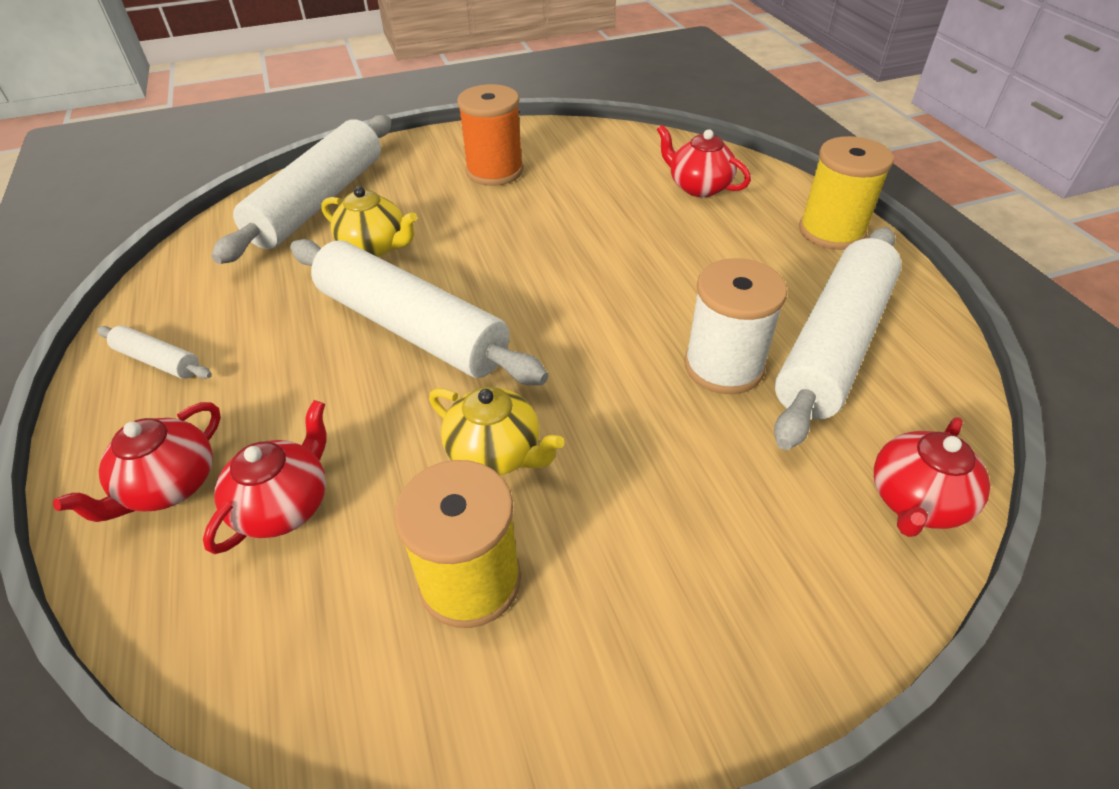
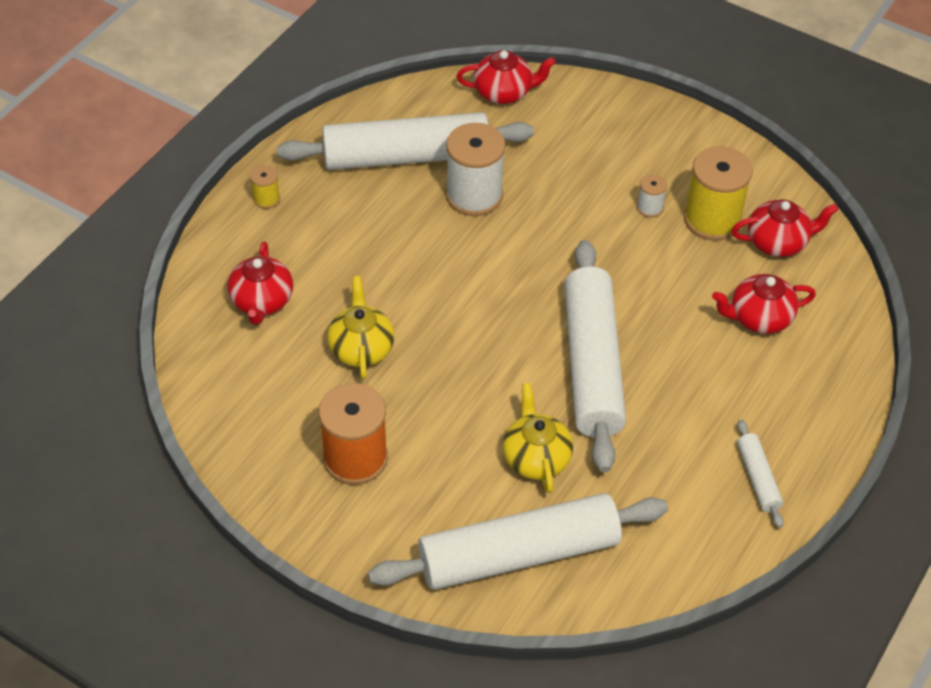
camera: 130 degrees left, 5 degrees up
red teapot [53,402,221,522] -> red teapot moved to [732,199,838,257]
yellow teapot [429,386,565,475] -> yellow teapot moved to [327,276,394,379]
yellow spool [799,136,894,250] -> yellow spool [250,165,280,209], size x0.47
none -> white spool [637,174,667,218]

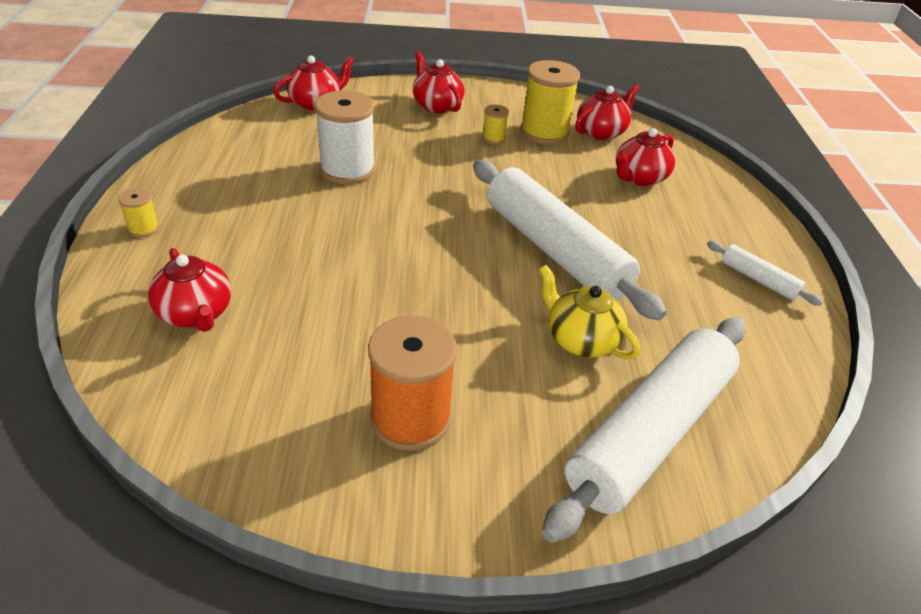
camera: 35 degrees left, 10 degrees down
white rolling pin [277,112,534,170] -> none
yellow teapot [327,276,394,379] -> none
white spool [637,174,667,218] -> yellow spool [482,105,509,144]
none -> red teapot [412,52,465,113]

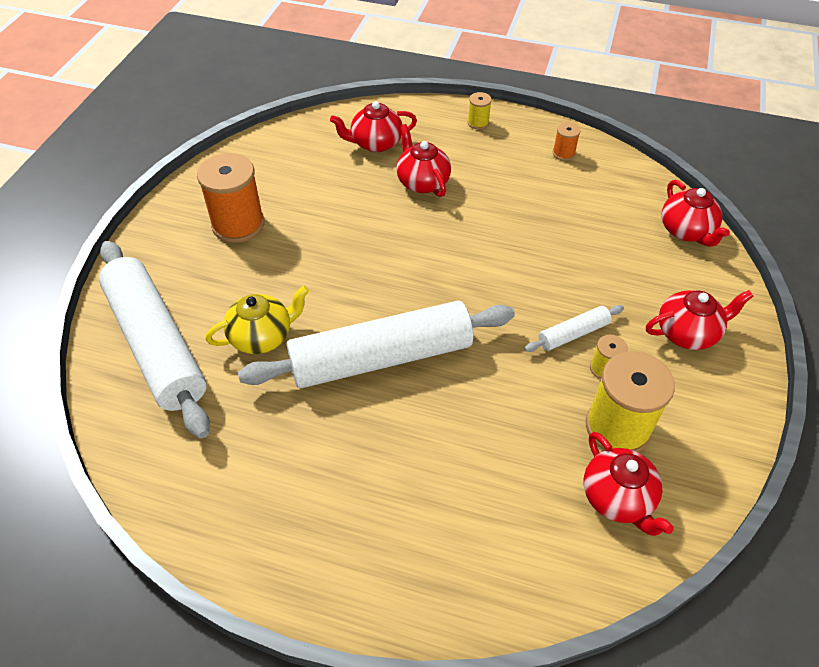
camera: 110 degrees right, 10 degrees up
white spool [315,90,375,184] -> none
red teapot [616,128,675,186] -> red teapot moved to [396,124,451,197]
white rolling pin [707,241,823,306] -> white rolling pin moved to [524,305,624,352]
none -> orange spool [553,122,581,161]

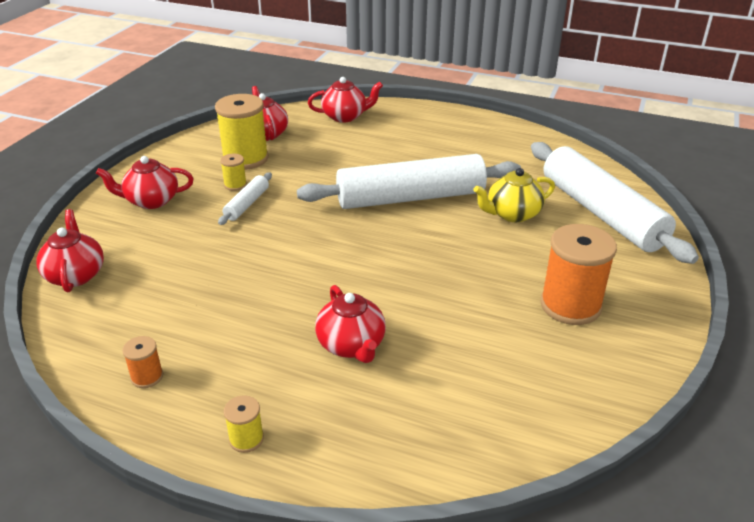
camera: 175 degrees left, 15 degrees down
red teapot [330,101,417,152] -> red teapot moved to [308,77,383,123]
white rolling pin [524,305,624,352] -> white rolling pin turned 45 degrees counterclockwise [218,172,272,225]

